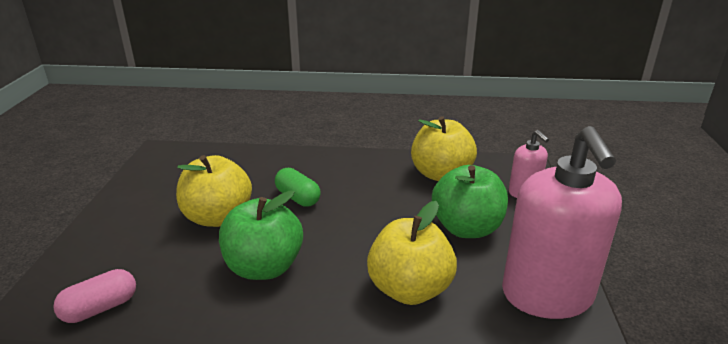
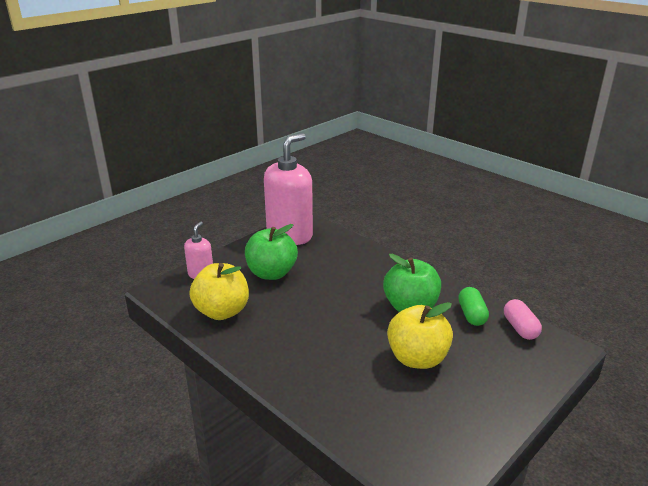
camera: 140 degrees left, 0 degrees up
pink capsule [53,269,136,323] -> pink capsule turned 75 degrees clockwise [504,299,542,340]
green capsule [275,168,321,207] -> green capsule moved to [458,287,489,326]
yellow apple [367,201,457,305] -> none

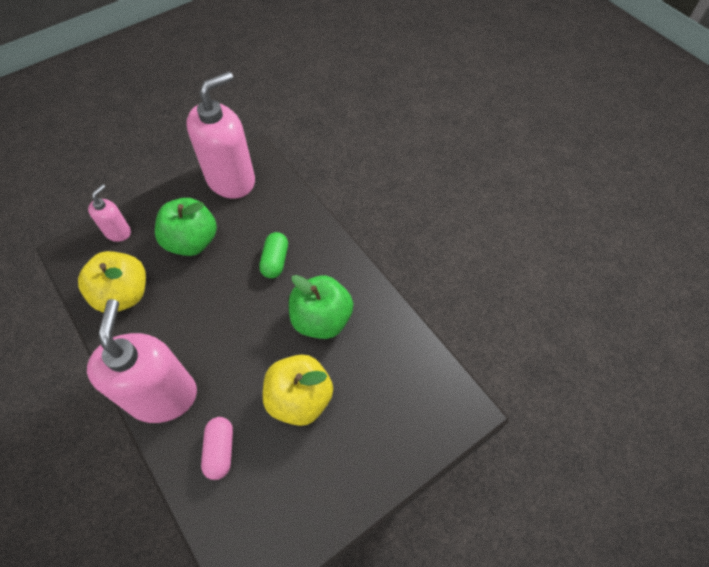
camera: 10 degrees right, 30 degrees up
green capsule [458,287,489,326] -> green capsule moved to [259,232,288,278]
pink capsule [504,299,542,340] -> pink capsule moved to [201,417,233,480]
none -> pink soap dispenser [87,299,197,423]

